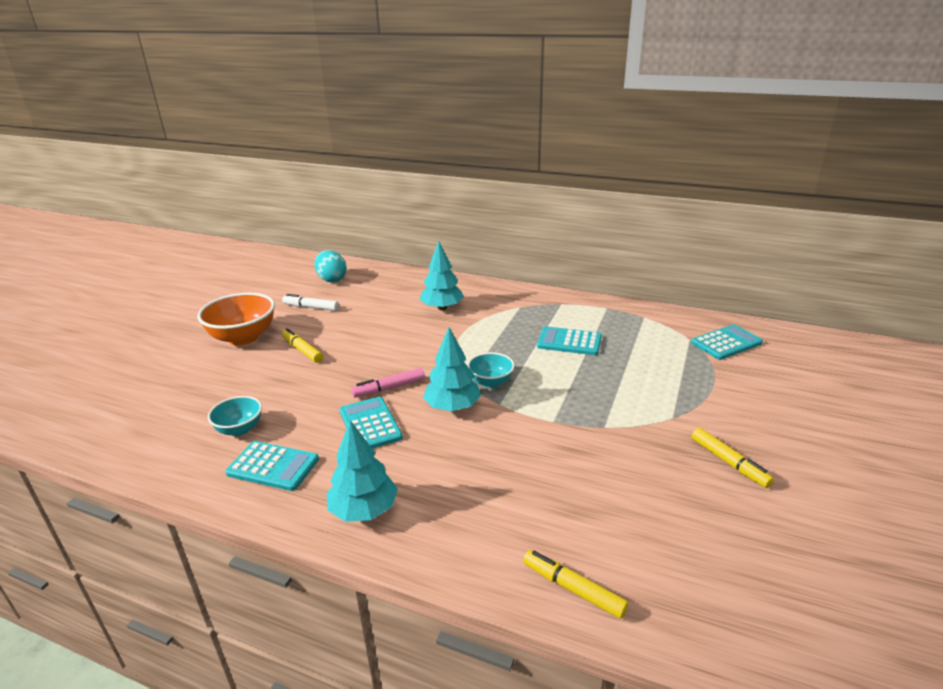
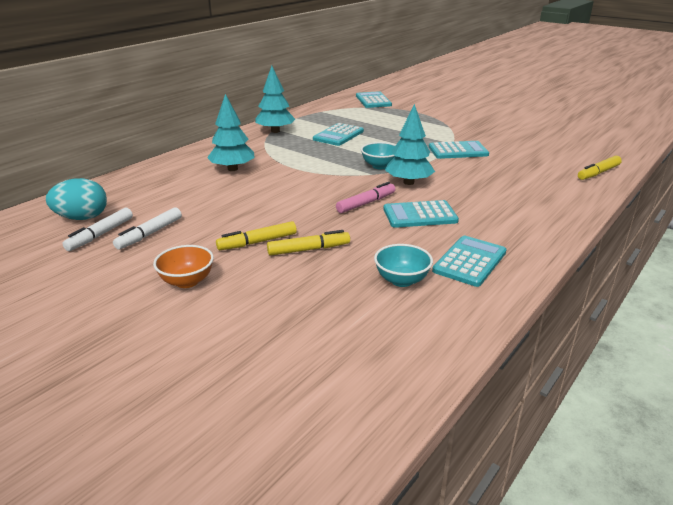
camera: 75 degrees left, 0 degrees up
orange bowl [197,293,275,345] -> orange bowl [153,245,214,288], size x0.57
turquoise tree [327,420,398,522] -> turquoise tree moved to [255,66,295,133]
pink marker [351,368,425,398] -> pink marker turned 120 degrees counterclockwise [336,182,395,213]
yellow marker [692,428,774,488] -> yellow marker moved to [267,230,350,256]
none -> white marker [62,208,133,251]
none -> turquoise calculator [429,141,489,159]

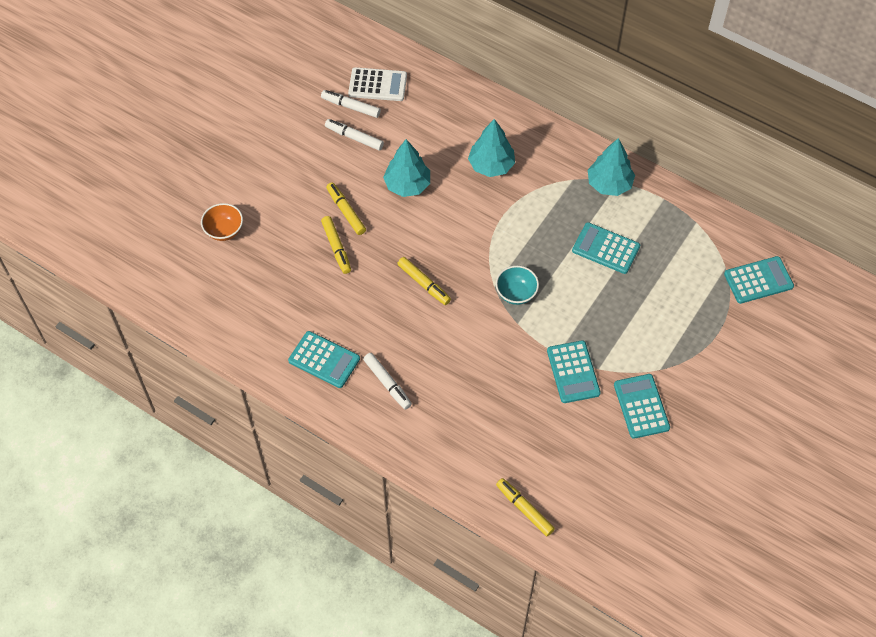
camera: 85 degrees right, 30 degrees up
turquoise egg [46,178,107,220] -> white calculator [348,67,407,101]
orange bowl [153,245,214,288] -> orange bowl moved to [201,203,243,241]
pink marker [336,182,395,213] -> yellow marker [397,257,451,305]
turquoise bowl [374,244,433,287] -> none
turquoise calculator [384,200,459,228] -> turquoise calculator moved to [614,374,670,439]
turquoise tree [385,104,435,185] -> turquoise tree moved to [383,139,430,197]
none -> white marker [363,353,412,409]

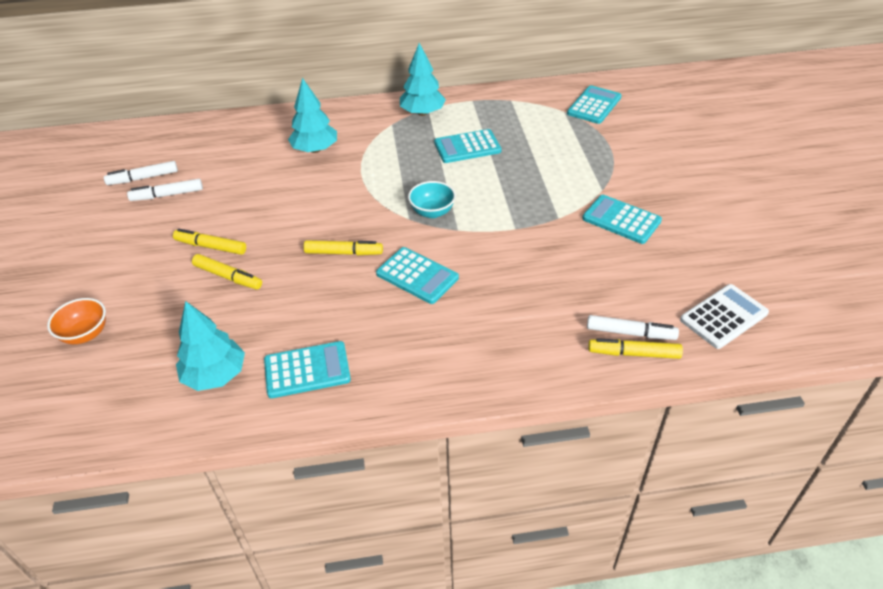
camera: 40 degrees left, 15 degrees down
white calculator [348,67,407,101] -> white calculator moved to [680,284,769,349]
white marker [363,353,412,409] -> white marker moved to [587,315,679,340]
turquoise tree [383,139,430,197] -> turquoise tree moved to [176,301,245,391]
turquoise calculator [547,340,601,403] -> turquoise calculator moved to [376,247,459,304]

